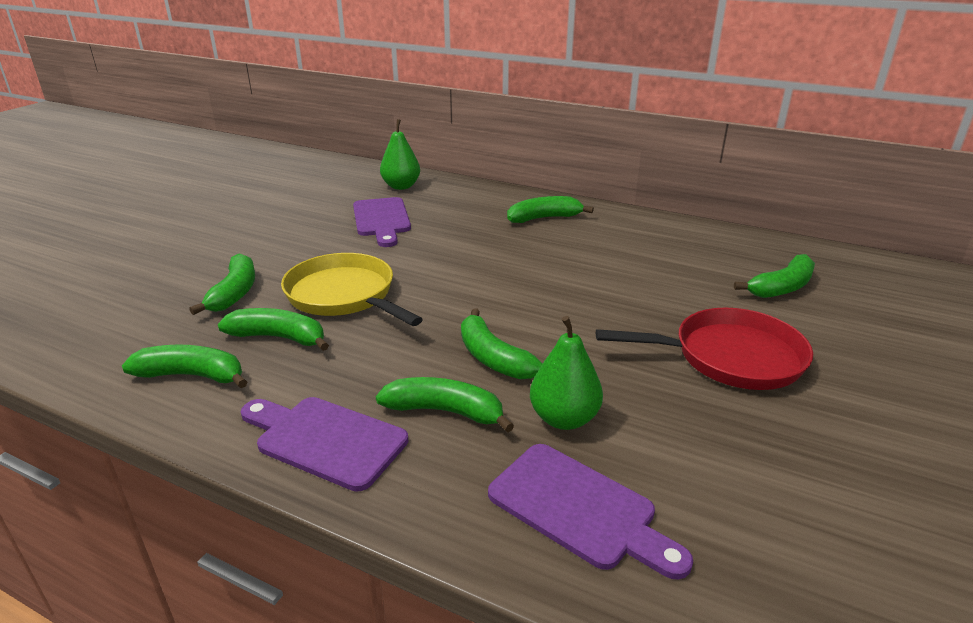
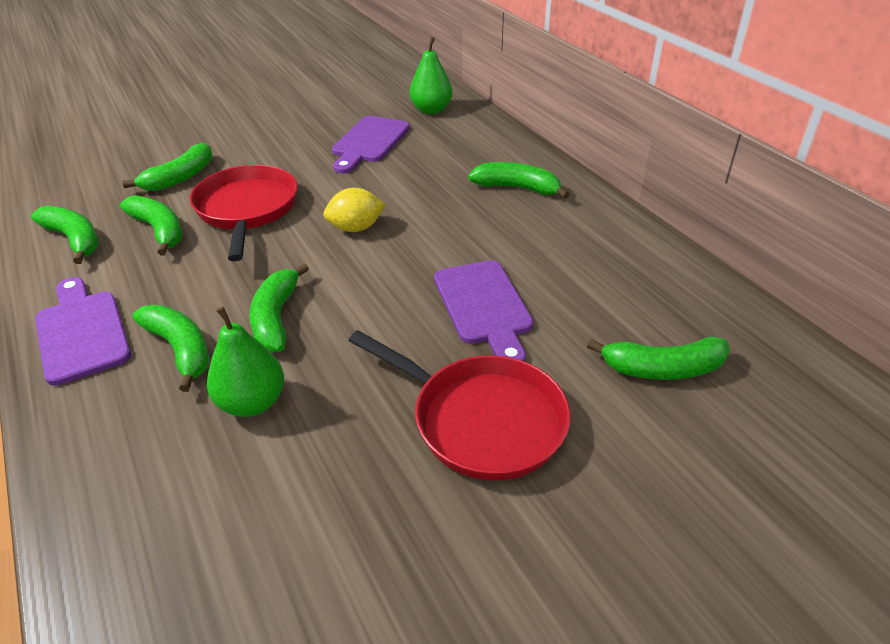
camera: 35 degrees right, 10 degrees up
yellow pan [281,253,423,326] -> red pan [190,165,298,261]
purple cutting board [488,444,693,580] -> purple cutting board moved to [434,260,534,362]
none -> yellow lemon [323,188,386,232]

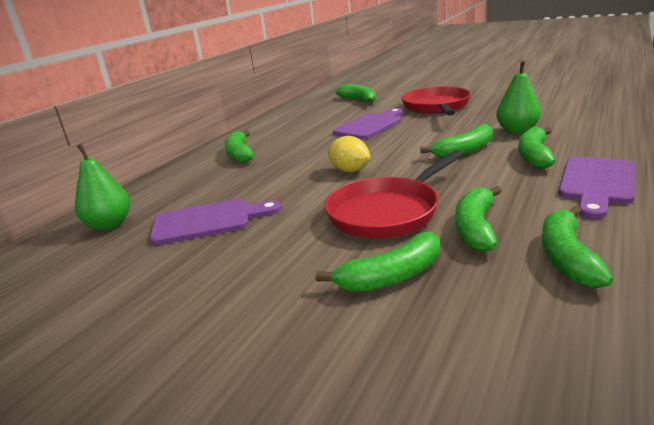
camera: 120 degrees left, 15 degrees down
green banana [122,143,212,191] -> green banana turned 150 degrees clockwise [316,232,440,292]

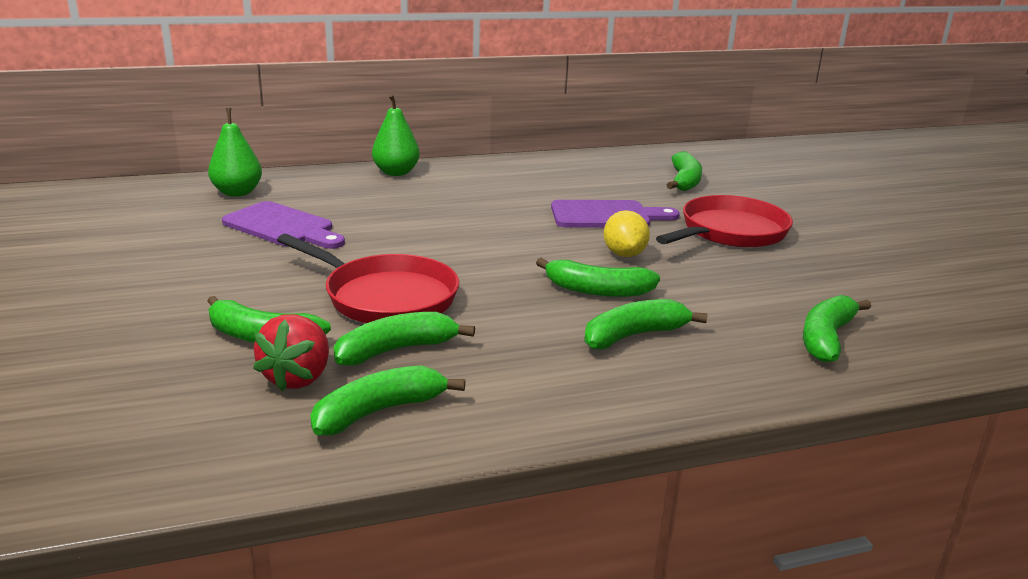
camera: 40 degrees right, 0 degrees up
green banana [225,131,254,163] -> green banana moved to [803,295,871,363]
red pan [324,150,463,238] -> red pan turned 150 degrees counterclockwise [277,234,459,323]
yellow lemon [328,136,370,172] -> yellow lemon moved to [604,210,650,257]
green pear [496,60,541,134] -> green pear moved to [372,94,420,176]
purple cutting board [558,157,635,219] -> none
none -> red strawberry [253,314,329,391]

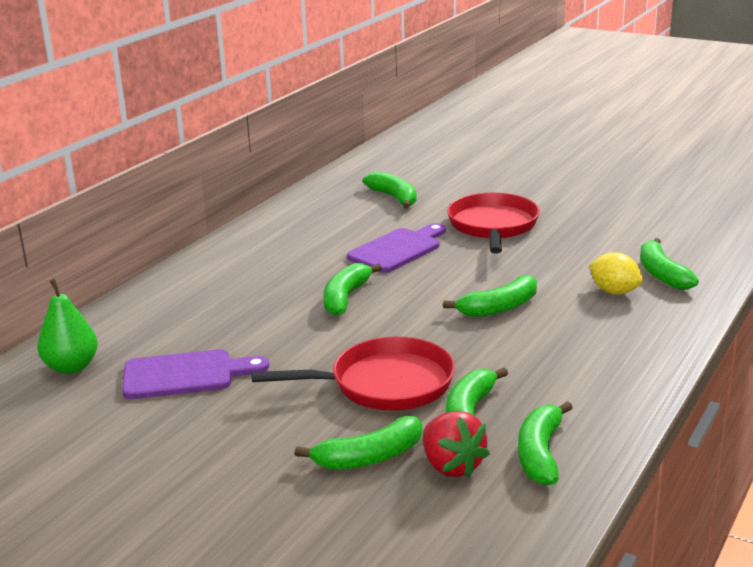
camera: 40 degrees left, 0 degrees up
green pear [372,94,420,176] -> none
green banana [584,299,707,349] -> green banana moved to [323,263,382,316]
yellow lemon [604,210,650,257] -> yellow lemon moved to [589,252,643,294]

